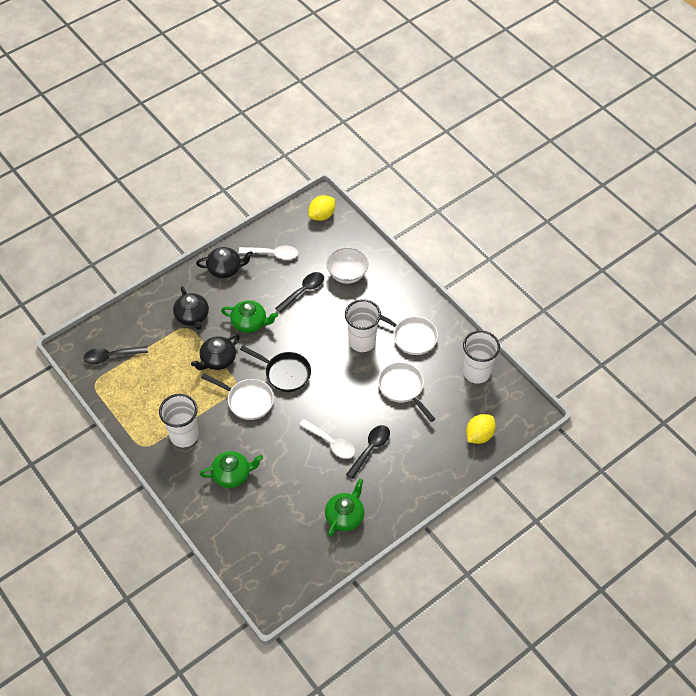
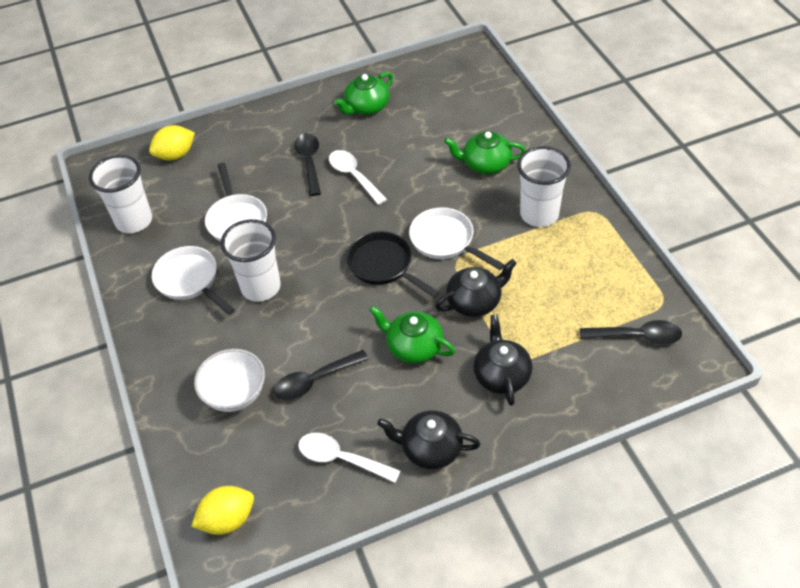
camera: 160 degrees left, 5 degrees down
black spoon [346,425,390,479] -> black spoon turned 120 degrees clockwise [294,133,321,196]

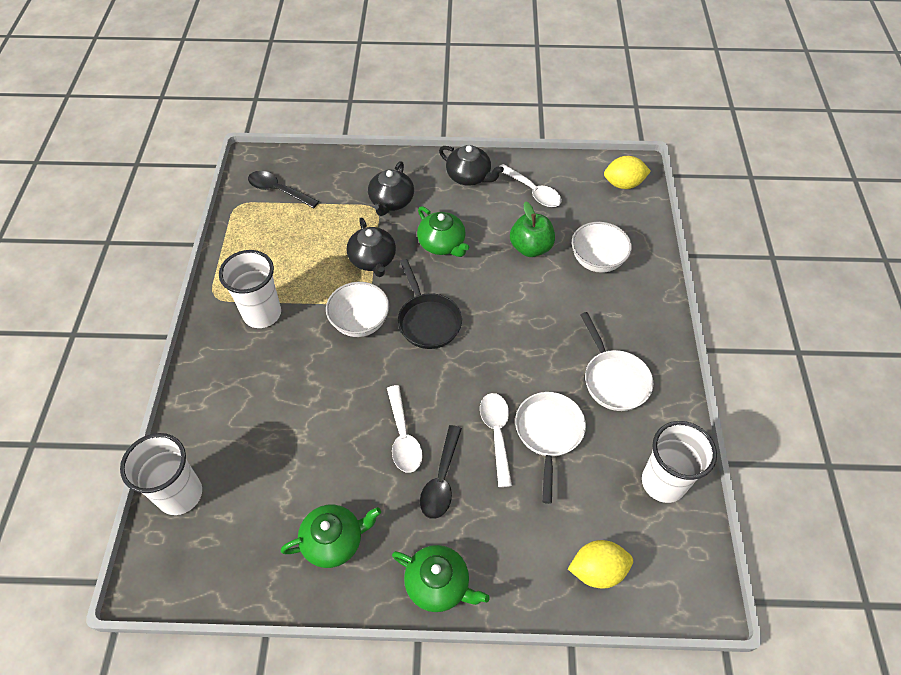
camera: 160 degrees left, 5 degrees up
white cup [221,219,281,302] -> white cup moved to [120,433,202,515]
black spoon [274,350,369,400] -> green apple [510,201,555,257]
white pan [409,207,505,270] -> white bowl [326,282,389,337]
black teapot [436,259,517,317] -> black teapot turned 105 degrees counterclockwise [347,217,396,277]
green teapot [444,131,526,174] -> green teapot moved to [392,545,490,612]
none -> white spoon [480,393,512,487]

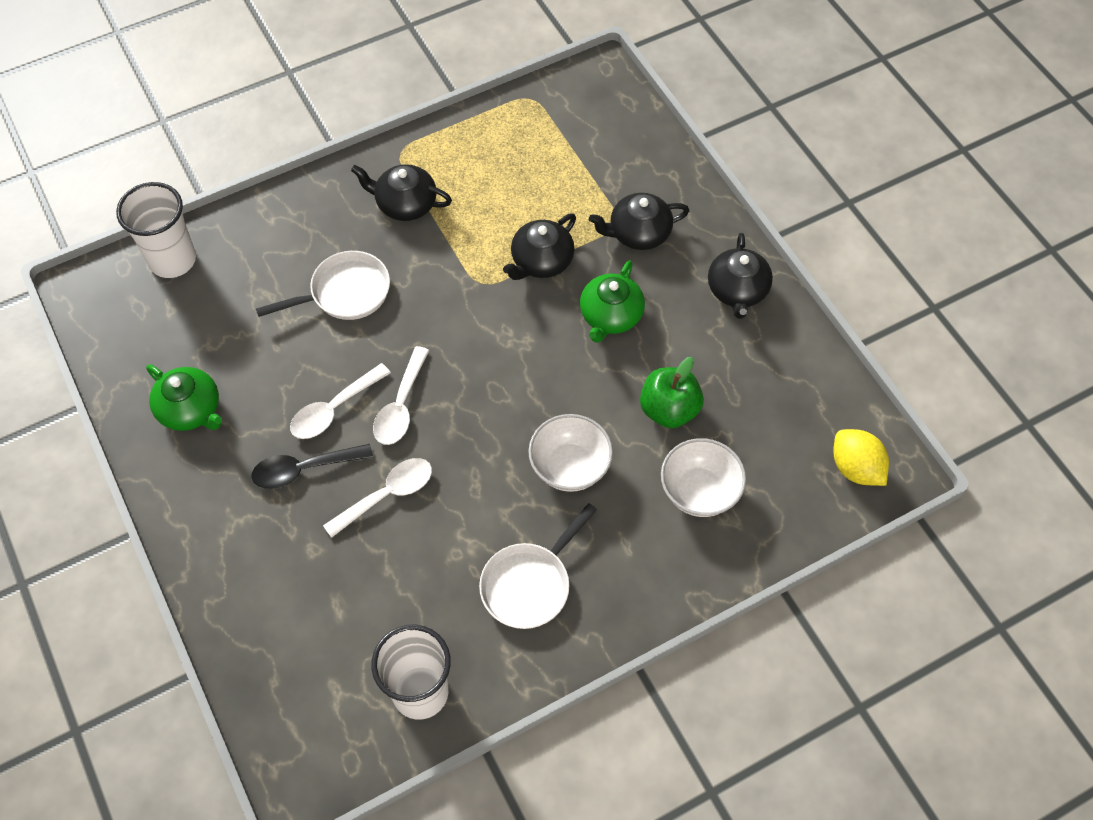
camera: 60 degrees right, 5 degrees up
white cup [219,250,281,328] -> black teapot [351,164,452,221]
black spoon [248,171,319,208] -> none
white bowl [326,282,389,337] -> white bowl moved to [528,414,613,492]
green teapot [392,545,490,612] -> none
black pan [398,259,462,349] -> none
white spoon [499,164,562,207] -> white spoon moved to [373,346,430,445]
white pan [515,392,586,504] -> white pan moved to [256,251,390,320]
yellow lemon [568,540,633,589] -> none

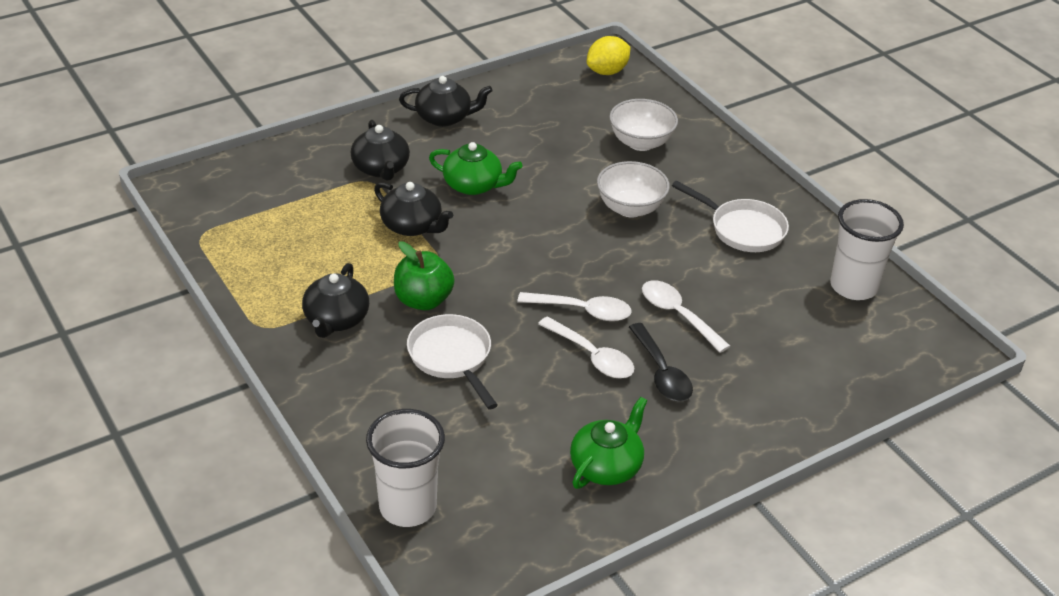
camera: 95 degrees left, 20 degrees down
green apple [640,357,704,428] -> green apple moved to [394,241,455,310]

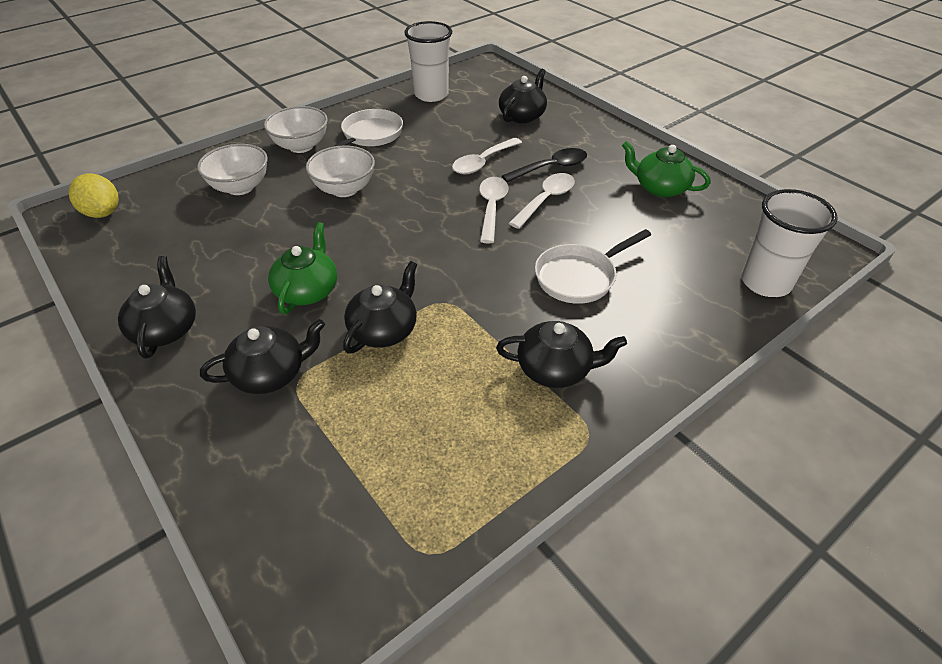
camera: 95 degrees left, 5 degrees up
green apple [394,241,455,310] -> none
none -> white bowl [264,106,328,153]
none -> black teapot [499,69,547,123]

